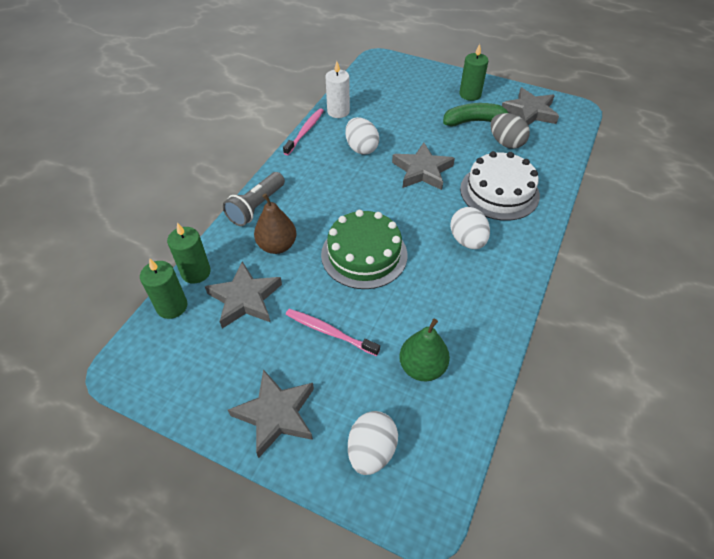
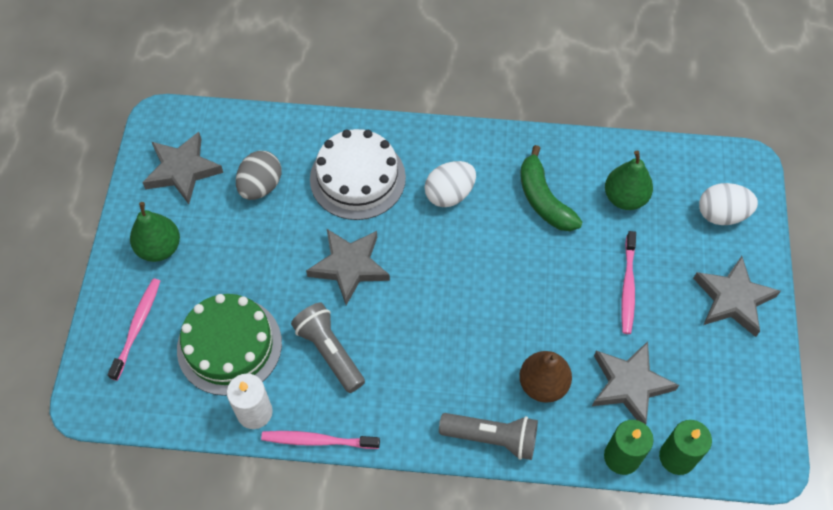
camera: 110 degrees left, 10 degrees up
green cake [321,210,407,289] -> green cake moved to [177,294,282,396]
white egg [345,117,379,155] -> grey flashlight [291,303,365,393]
green banana [443,103,508,127] -> green banana moved to [520,145,582,231]
green candle [459,44,488,101] -> green pear [130,202,180,262]
none -> pink toothbrush [108,278,160,381]

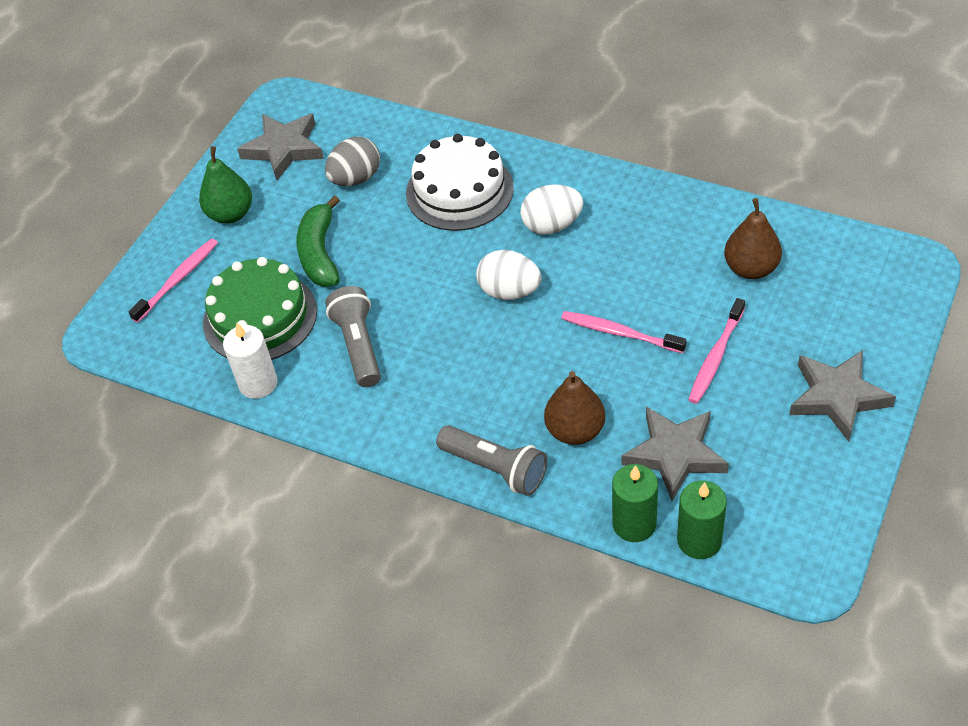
camera: 25 degrees right, 10 degrees down
pink toothbrush [261,431,380,449] -> pink toothbrush moved to [561,311,686,353]
grey star [306,229,390,305] -> none
green banana [520,145,582,231] -> green banana moved to [297,196,340,287]
green pear [605,150,653,210] -> brown pear [724,198,782,279]
white egg [699,183,758,225] -> white egg moved to [476,250,541,300]

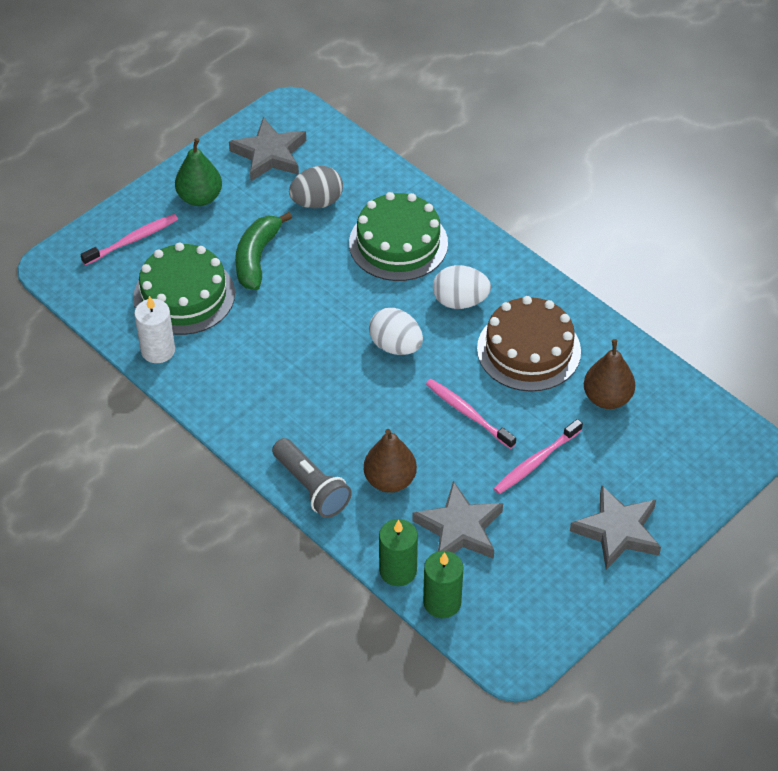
camera: 15 degrees right, 0 degrees up
grey flashlight [325,286,381,387] -> none
white cake [406,134,514,231] -> green cake [349,192,448,281]
none -> brown cake [477,296,581,392]

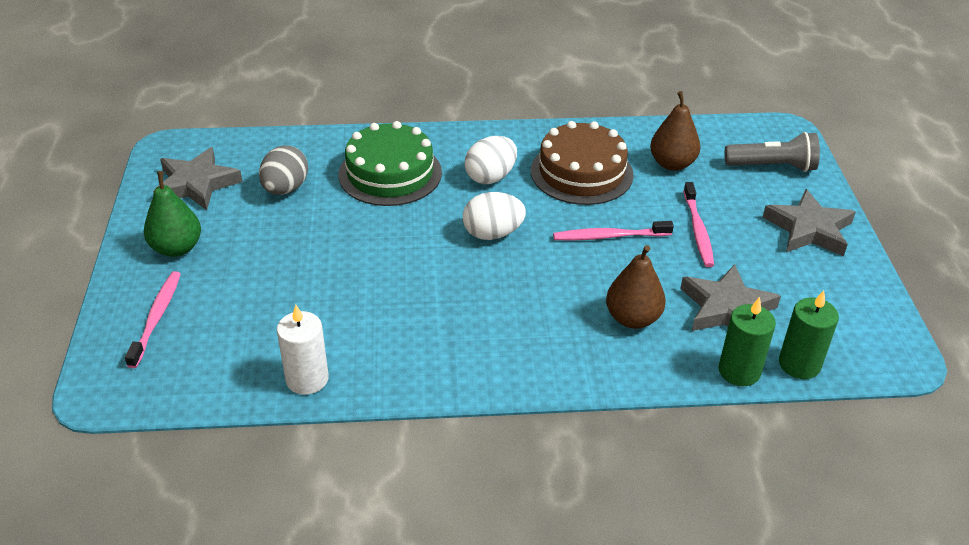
camera: 50 degrees left, 10 degrees down
green cake [133,242,235,335] -> none
green banana [235,212,292,290] -> none
grey flashlight [272,438,352,518] -> grey flashlight moved to [725,132,820,172]

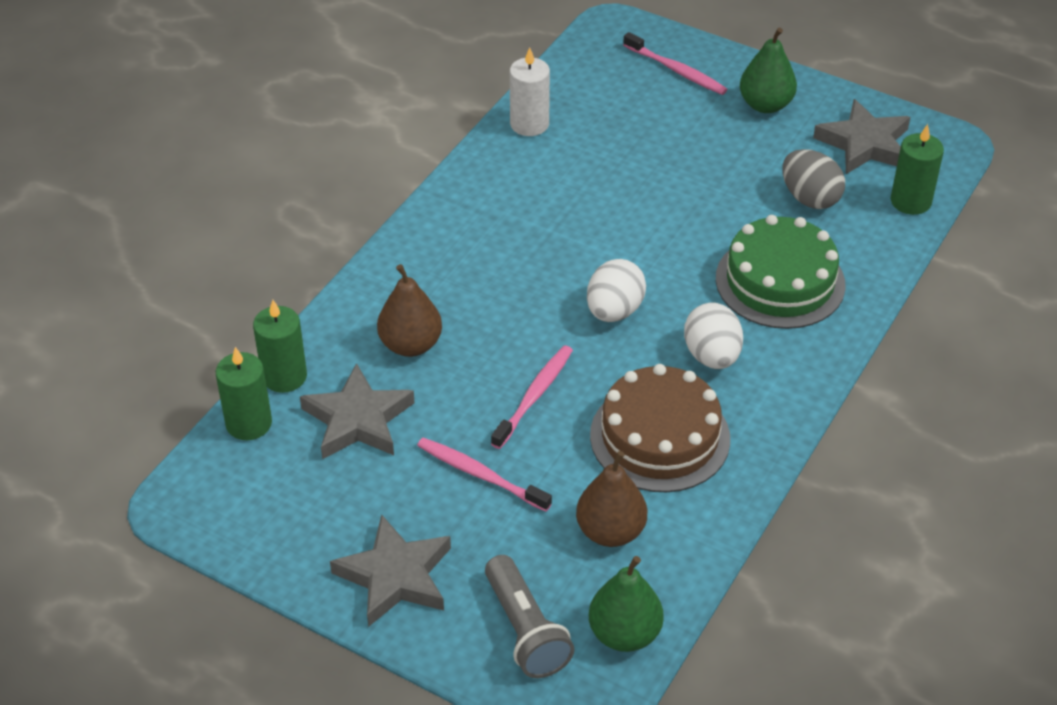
camera: 125 degrees right, 5 degrees up
grey flashlight [725,132,820,172] -> grey flashlight turned 60 degrees counterclockwise [485,555,574,678]
none -> green pear [589,556,664,652]
none -> green candle [891,124,944,215]

